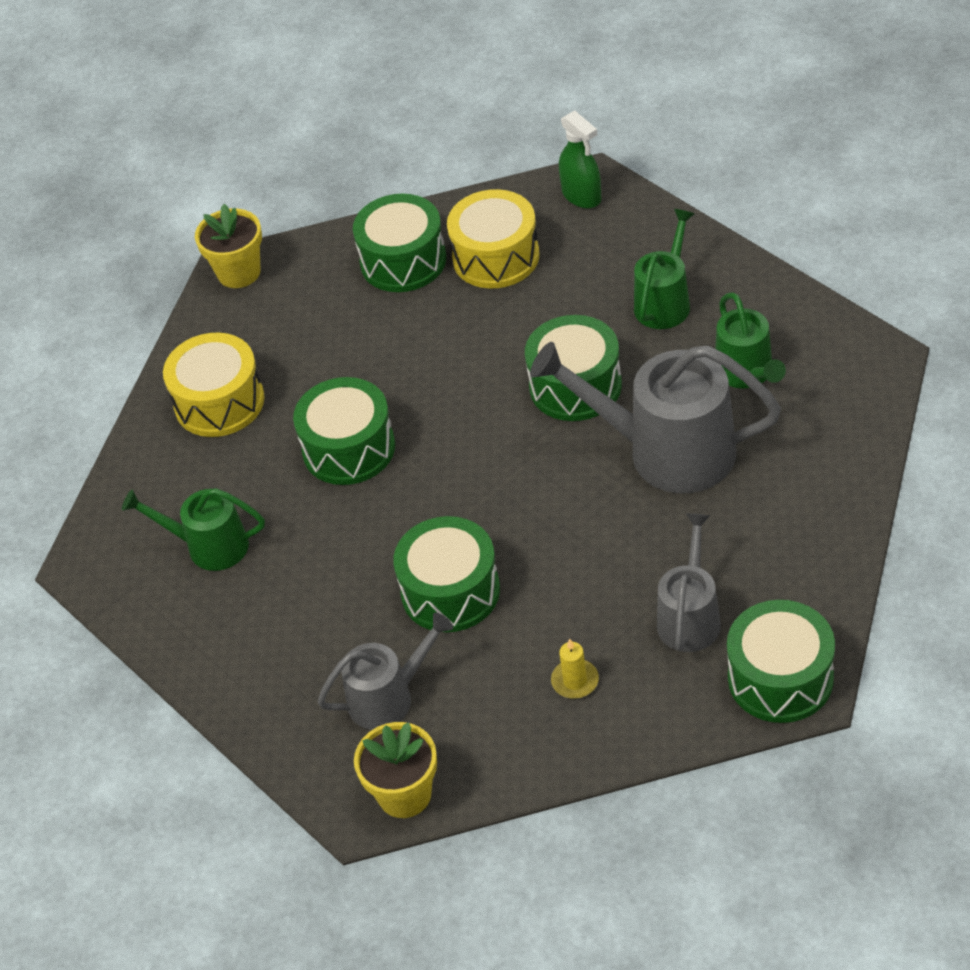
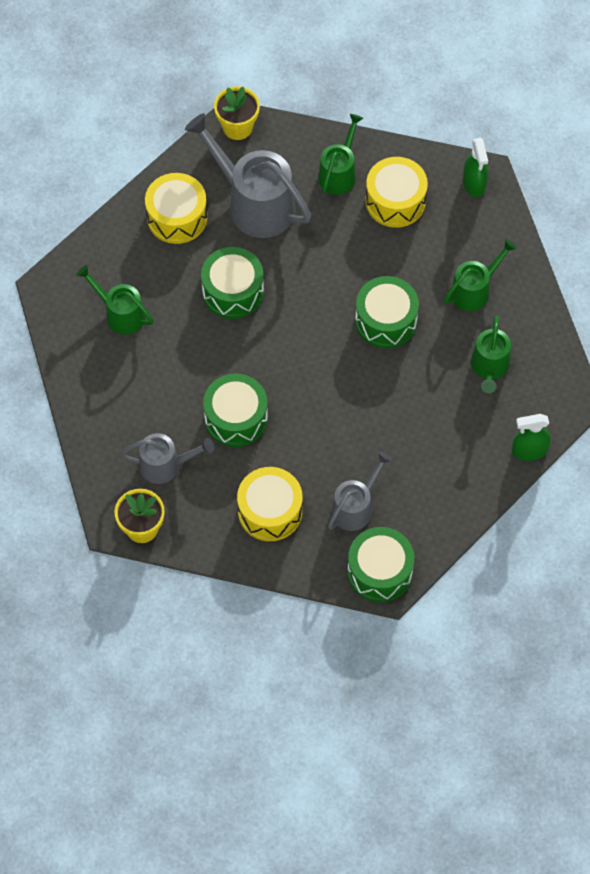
camera: 20 degrees right, 15 degrees up
green drum [353,194,446,292] -> green watering can [318,114,363,195]
grey watering can [530,342,781,493] -> grey watering can moved to [185,113,311,238]
yellow candle [551,639,599,699] -> yellow drum [237,467,302,541]
none -> green spray bottle [512,414,551,461]

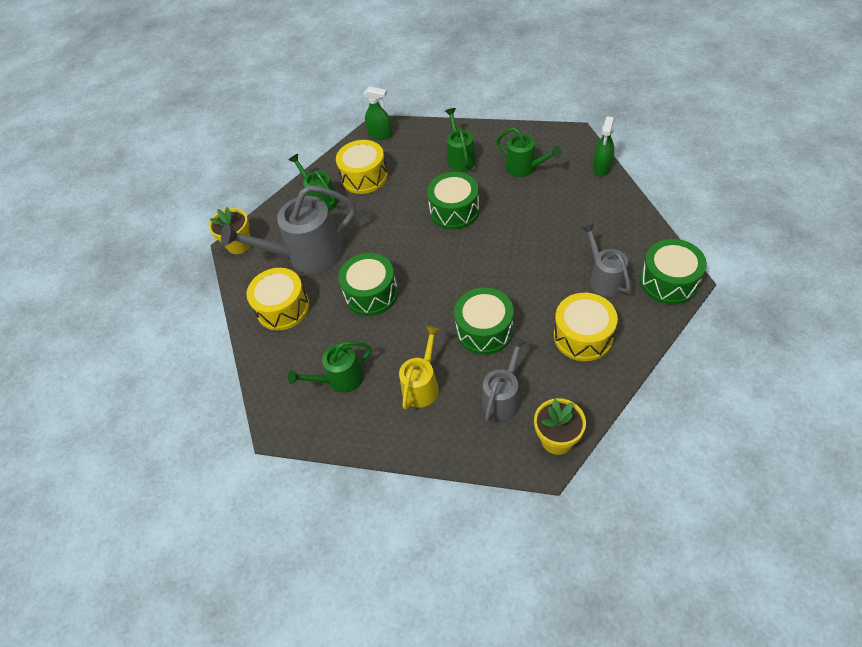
camera: 55 degrees left, 10 degrees down
none -> yellow watering can [399,326,440,410]

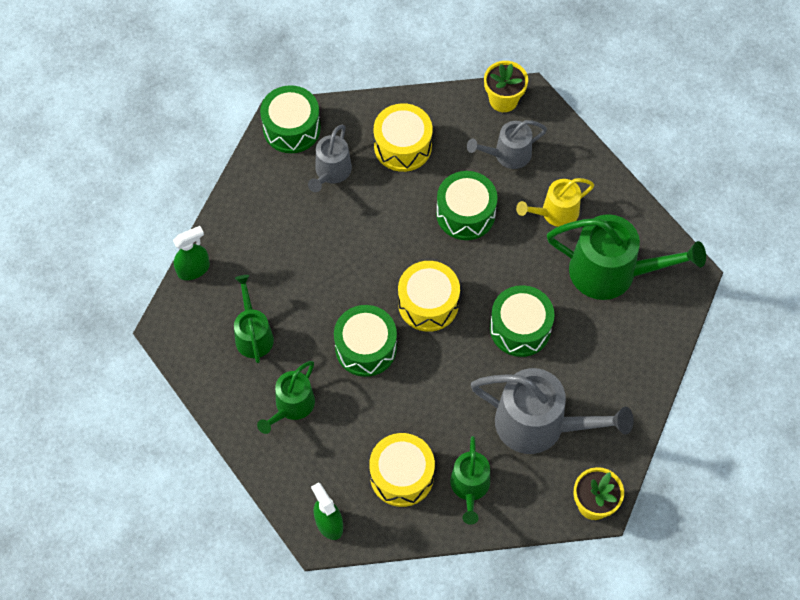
camera: 145 degrees left, 10 degrees up
yellow drum [247,268,309,331] -> yellow drum moved to [398,261,460,332]
green watering can [288,341,372,393] -> green watering can [547,214,706,300], size x1.74

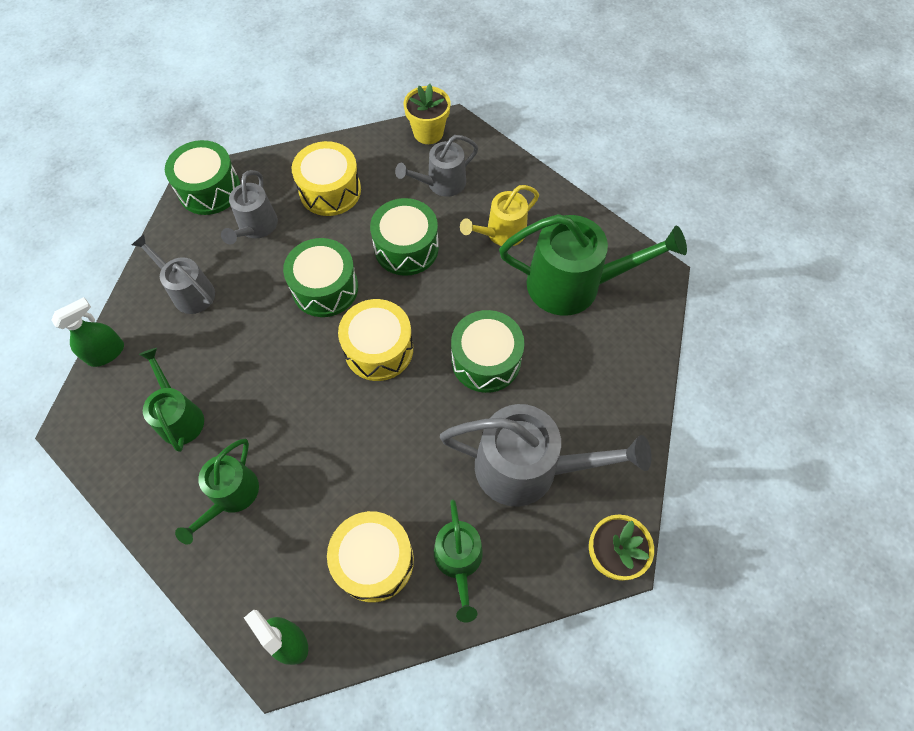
camera: 10 degrees left, 0 degrees up
green drum [334,305,397,377] -> green drum moved to [283,238,358,317]
none -> grey watering can [132,234,215,314]

